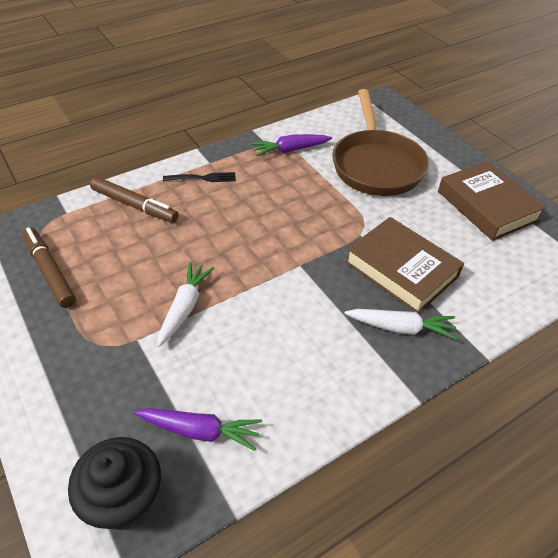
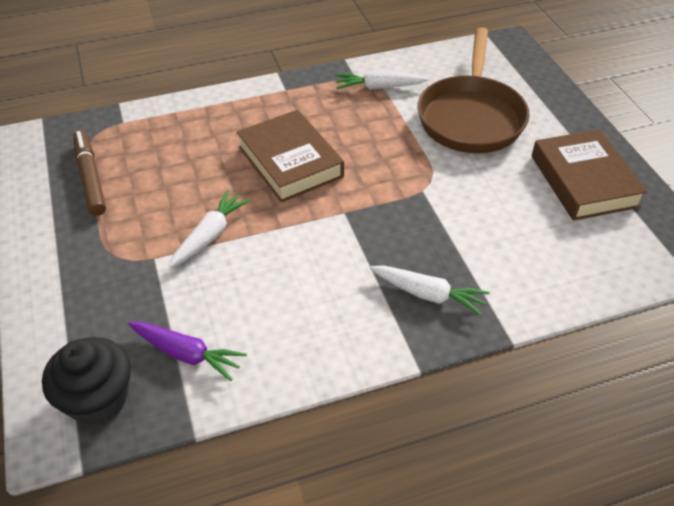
camera: 15 degrees right, 0 degrees up
brown marker [90,177,179,223] -> none
black fork [163,172,236,182] -> none
purple carrot [251,134,332,156] -> white carrot [335,70,429,90]
brown book [345,217,464,314] -> brown book moved to [237,110,344,202]

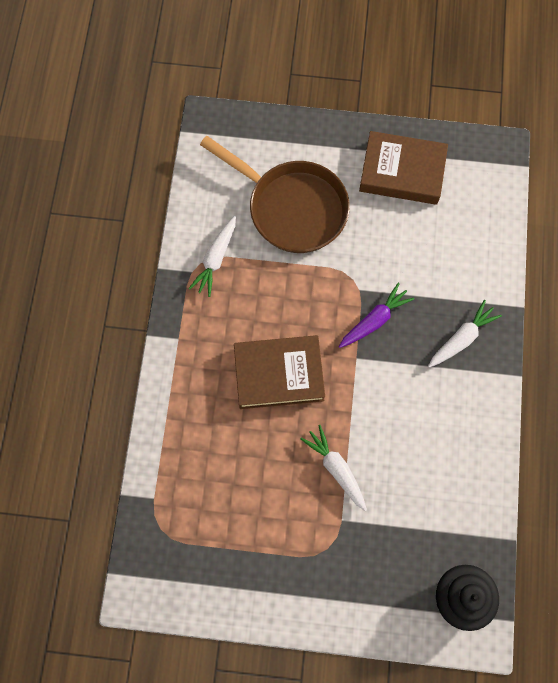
camera: 65 degrees left, 25 degrees up
brown marker [73,131,106,216] -> none
purple carrot [128,322,247,381] -> purple carrot moved to [339,282,414,348]

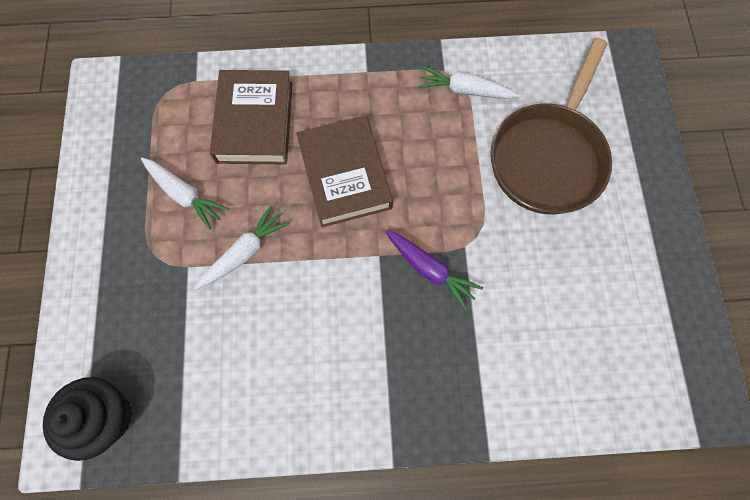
camera: 80 degrees right, 0 degrees up
brown book [359,131,448,205] -> brown book moved to [210,70,292,164]
white carrot [428,300,502,368] -> white carrot moved to [141,158,229,230]

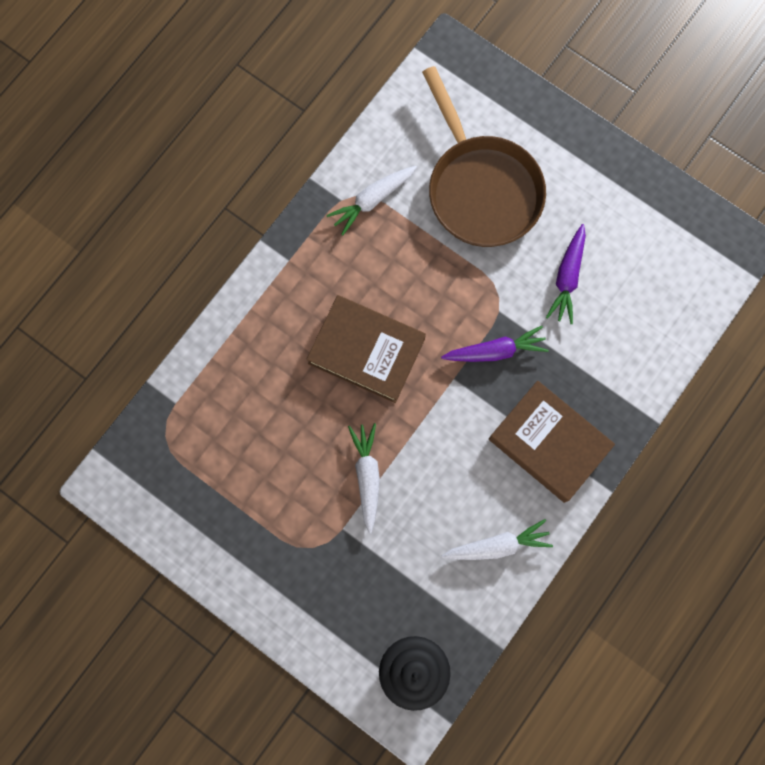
camera: 50 degrees left, 5 degrees up
white carrot [141,158,229,230] -> white carrot moved to [442,519,553,560]
brown book [210,70,292,164] -> brown book moved to [489,381,615,503]
none -> purple carrot [546,224,586,324]

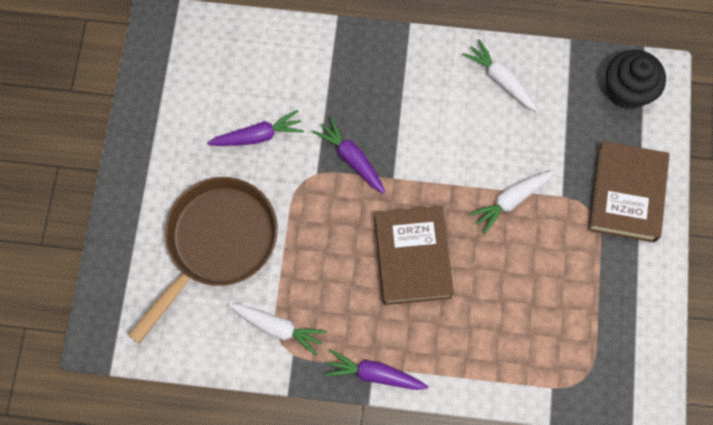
camera: 120 degrees left, 5 degrees down
brown book [489,381,615,503] -> brown book moved to [588,141,670,243]
none -> purple carrot [324,350,428,390]

